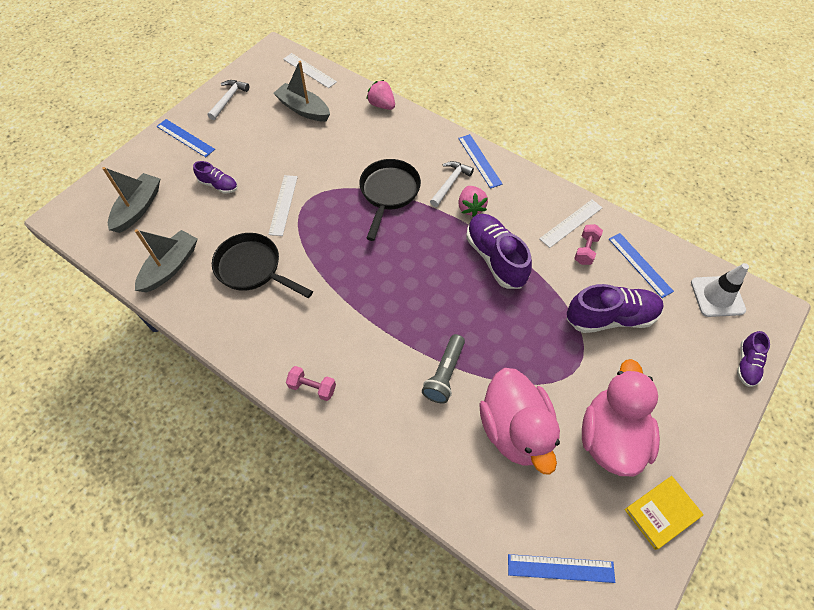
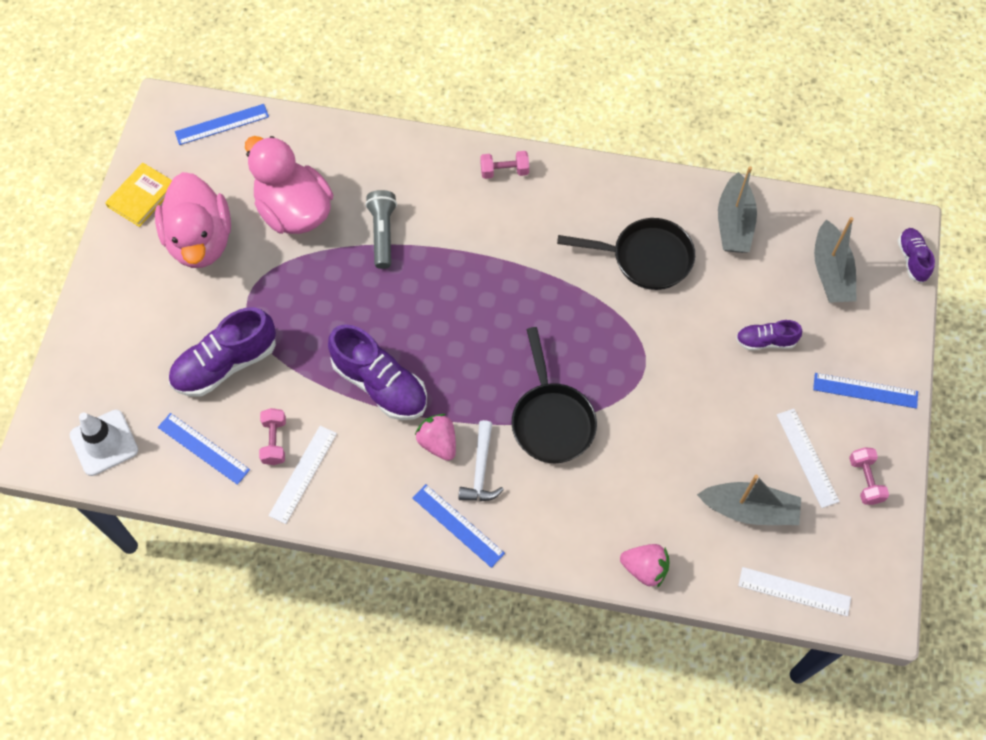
camera: 155 degrees right, 5 degrees up
white hammer [207,80,249,120] -> pink dumbbell [849,447,889,505]
white ruler [268,175,298,236] -> white ruler moved to [777,409,840,508]
purple shoe [737,331,770,387] -> purple shoe moved to [898,228,935,283]

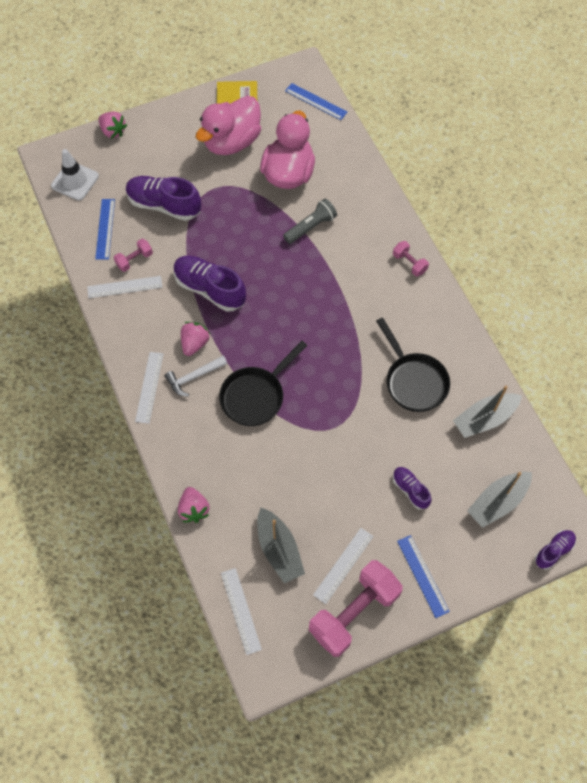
camera: 55 degrees right, 0 degrees up
purple shoe [328,324,427,420] -> purple shoe turned 120 degrees clockwise [174,256,246,311]
blue ruler [412,484,505,568] -> white ruler [135,352,164,424]
pink dumbbell [849,447,889,505] -> pink dumbbell [309,560,403,657], size x2.18
none -> pink strawberry [98,112,127,139]

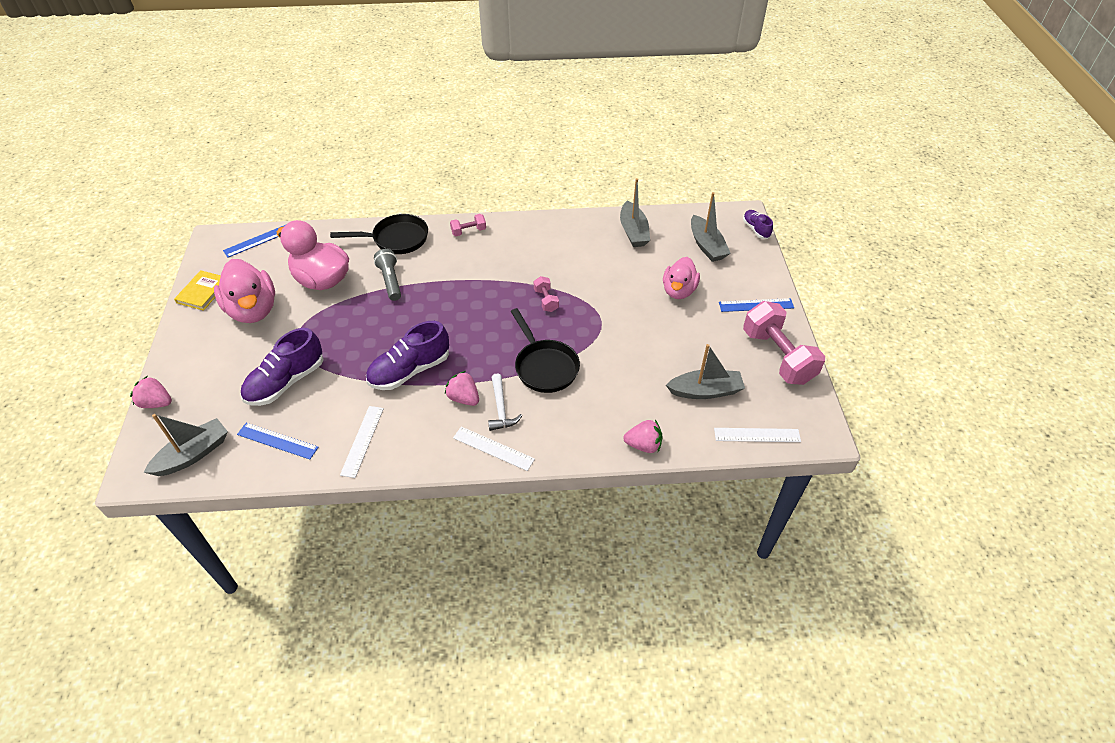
camera: 70 degrees left, 15 degrees down
white traffic cone [51,149,99,200] -> grey boat [144,414,228,476]
pink strawberry [98,112,127,139] -> pink strawberry turned 135 degrees counterclockwise [130,376,172,408]
pink dumbbell [114,239,153,272] -> pink dumbbell moved to [533,276,559,312]
white ruler [313,528,374,604] -> none
black pan [376,318,450,412] -> black pan moved to [330,214,428,254]
purple shoe [393,467,431,510] -> pink duck [663,257,700,299]

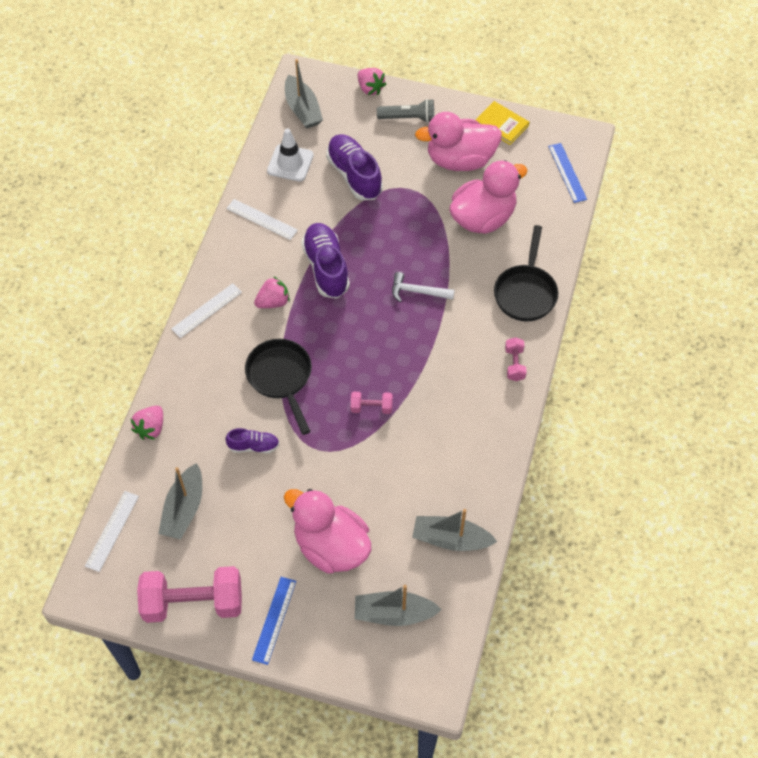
camera: 110 degrees right, 10 degrees up
pink strawberry [130,376,172,408] -> pink strawberry turned 105 degrees clockwise [358,68,386,95]
blue ruler [237,423,319,459] -> white traffic cone [267,128,314,182]
grey flashlight [374,249,401,301] -> grey flashlight moved to [377,99,434,123]
white hammer [488,373,522,431] -> white hammer moved to [392,272,455,302]
black pan [511,308,580,393] -> black pan turned 75 degrees clockwise [245,339,312,435]
pink duck [663,257,700,299] -> pink duck [284,489,371,574], size x1.51
purple shoe [743,210,773,239] -> purple shoe moved to [225,428,279,453]

